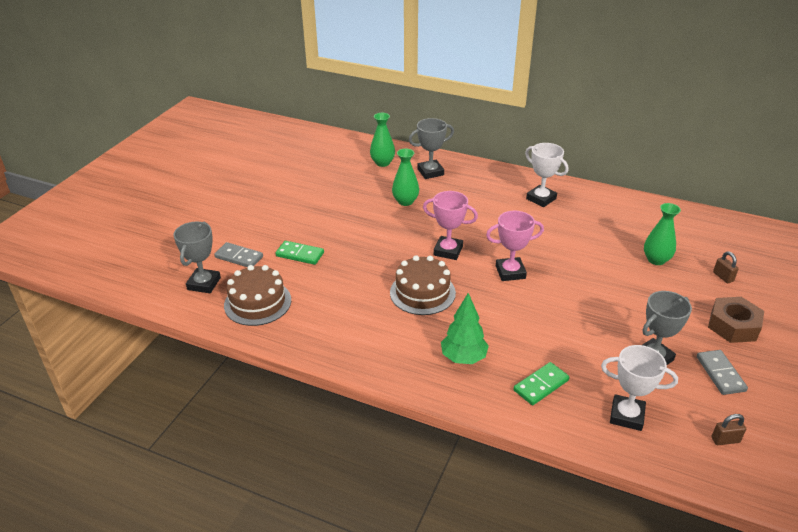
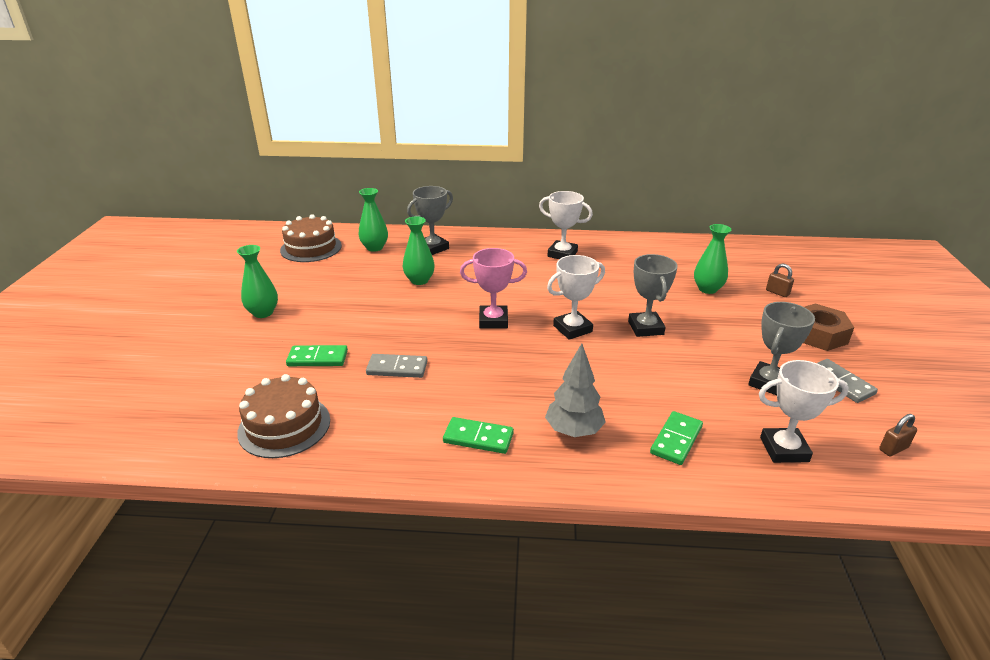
camera: 20 degrees left, 5 degrees down
grey trophy [173,222,221,293] -> grey trophy moved to [628,254,677,337]
grey domino [214,242,263,267] -> grey domino moved to [366,354,428,378]
brown cake [390,255,456,315] -> brown cake moved to [280,214,342,262]
green tree [441,293,489,364] -> grey tree [545,343,606,437]
pink trophy [486,211,544,281] -> white trophy [547,255,605,340]
none -> green vase [237,245,278,318]
none -> green domino [443,417,514,454]

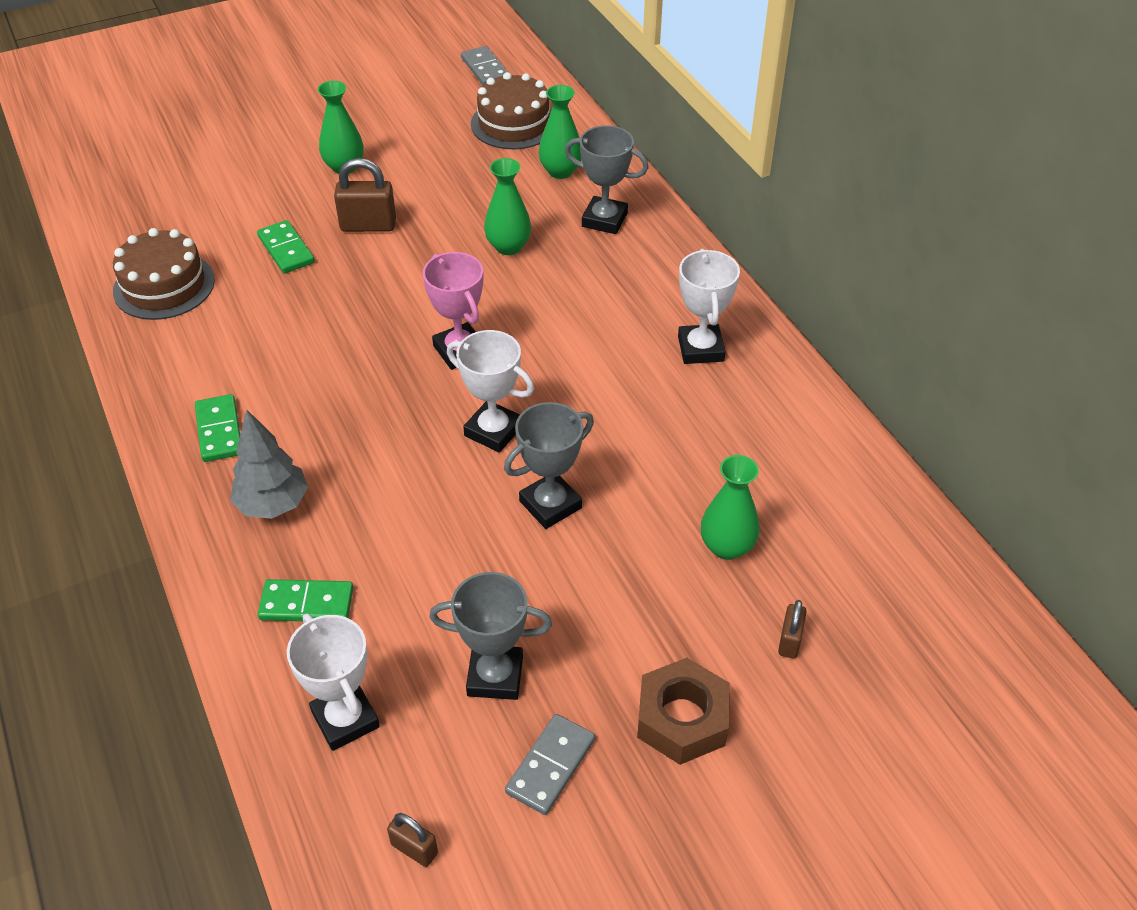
camera: 60 degrees right, 15 degrees up
grey domino [366,354,428,378] -> grey domino moved to [461,46,508,86]
none -> brown padlock [334,158,396,232]

